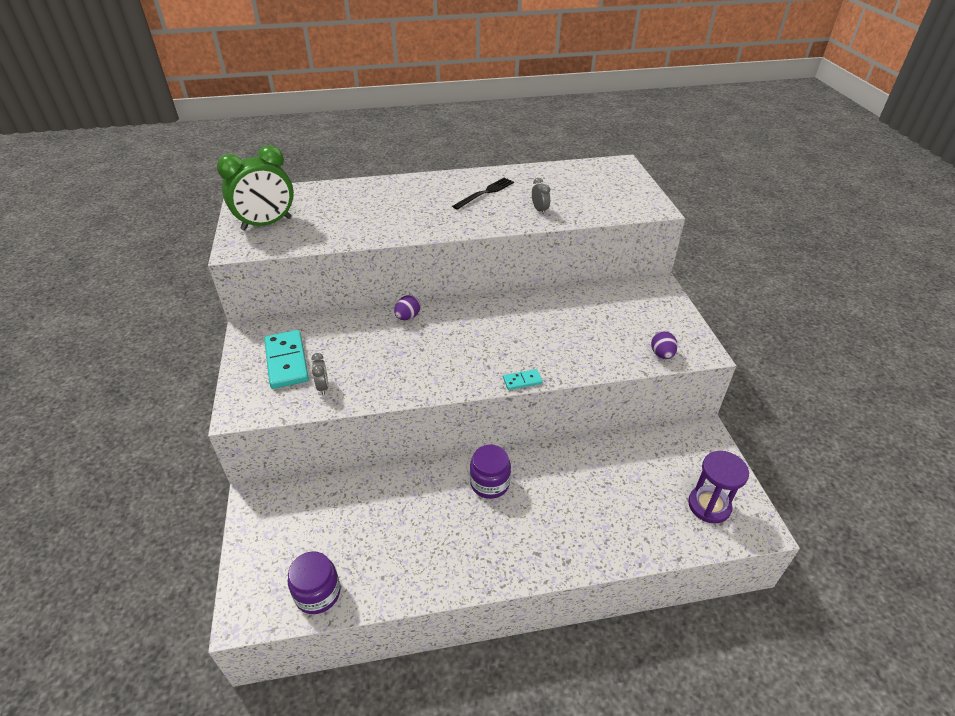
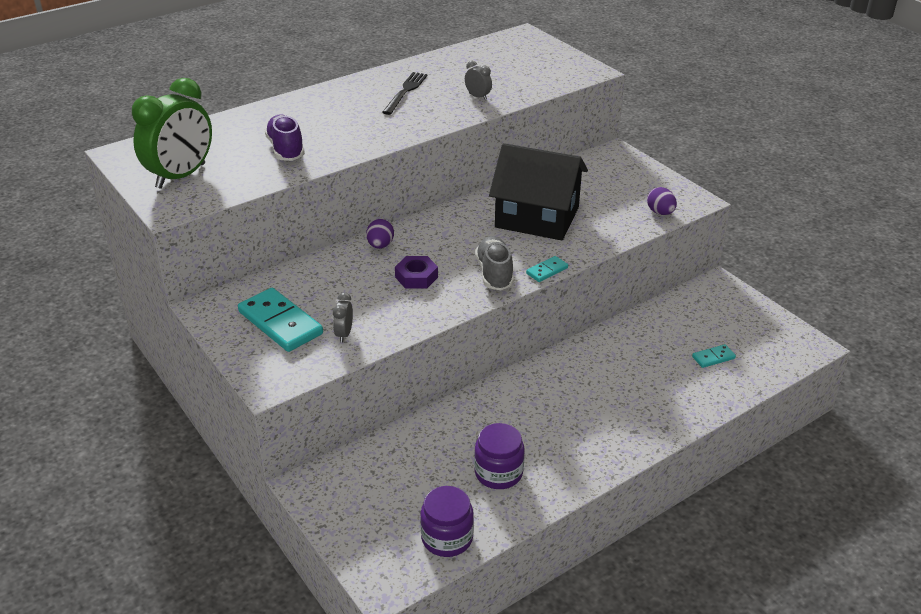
camera: 25 degrees left, 5 degrees down
grey clock [311,353,328,395] -> grey clock turned 135 degrees counterclockwise [333,292,353,342]
purple jar [470,445,511,499] -> purple jar moved to [474,423,525,489]
purple hourglass [688,451,749,524] -> none
none -> purple shoe [265,114,305,161]
none -> purple nut [395,256,438,289]
none -> grey shoe [475,236,514,290]
none -> black house [489,143,588,240]
none -> turquoise domino [692,344,736,368]

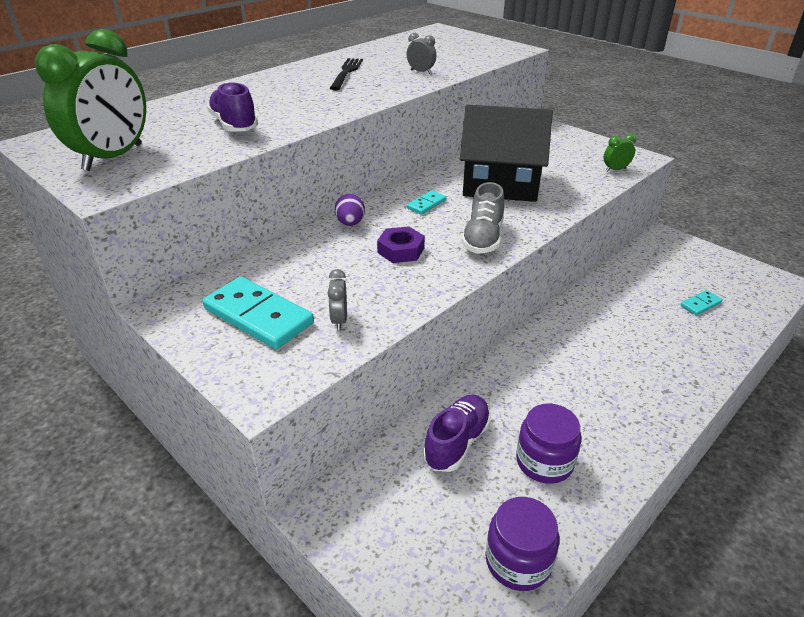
camera: 10 degrees left, 0 degrees up
grey shoe [475,236,514,290] -> grey shoe turned 150 degrees counterclockwise [461,182,504,254]
turquoise domino [526,256,568,282] -> turquoise domino moved to [407,190,446,215]
purple egg [647,187,677,215] -> green clock [604,134,636,172]
none -> purple shoe [423,395,491,472]

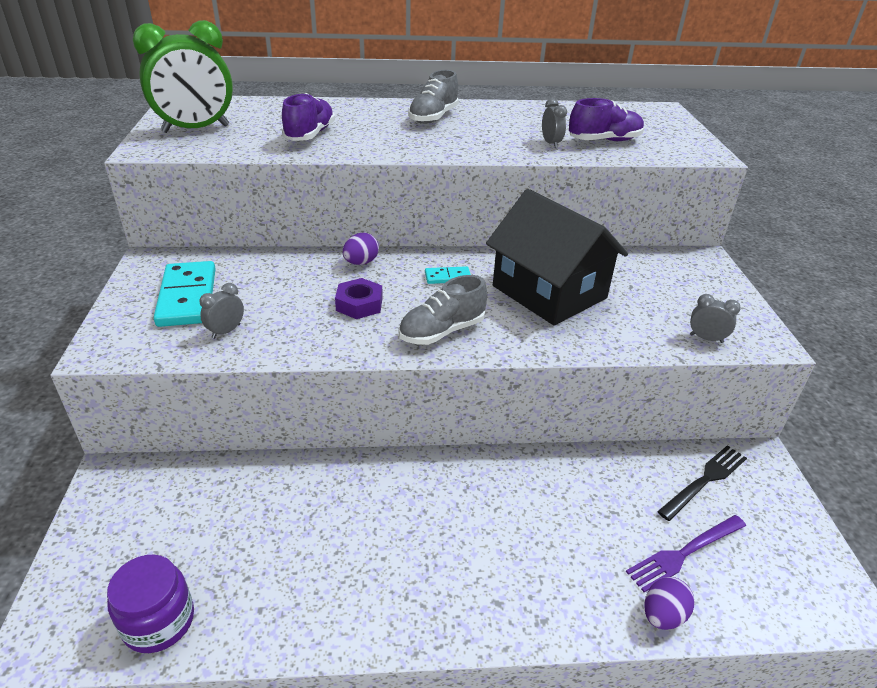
camera: 40 degrees right, 0 degrees up
black fork [330,58,363,90] -> black fork moved to [657,445,747,521]
purple shoe [423,395,491,472] -> purple shoe moved to [569,98,644,141]
purple jar [516,403,581,484] -> none
green clock [604,134,636,172] -> grey clock [690,294,741,343]
turquoise domino [680,290,723,315] -> purple fork [626,515,746,592]
none -> grey shoe [408,70,459,124]
none -> purple egg [644,577,695,630]

